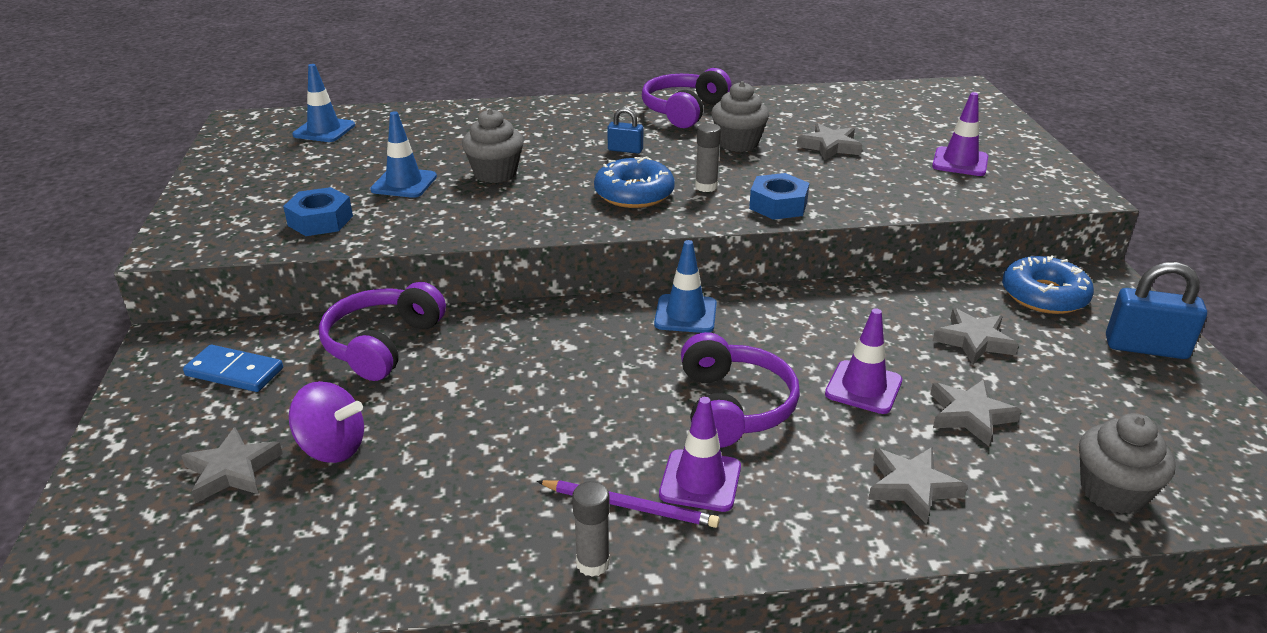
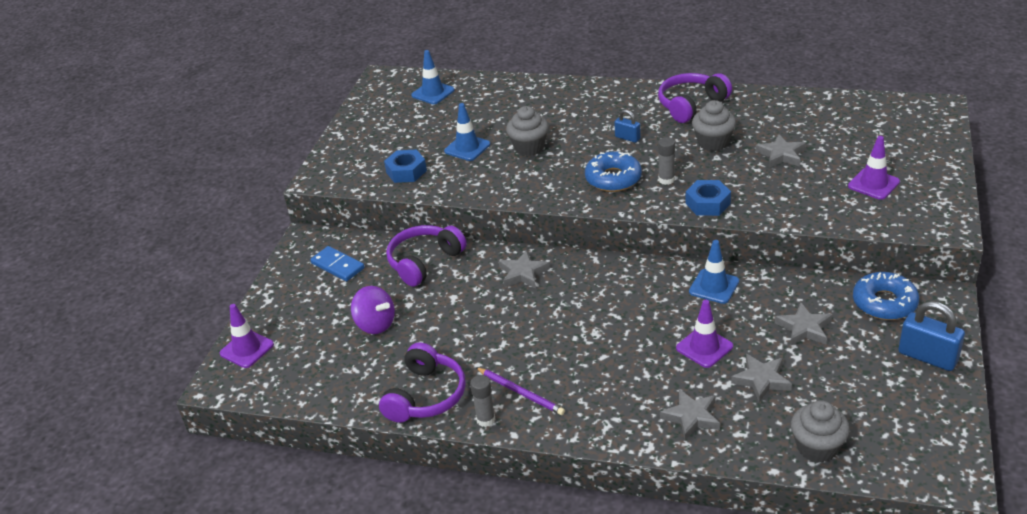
camera: 25 degrees right, 5 degrees up
grey star [181,427,283,503] -> grey star moved to [499,250,550,288]
blue traffic cone [654,240,717,333] -> blue traffic cone moved to [689,240,739,304]
purple traffic cone [659,397,741,512] -> purple traffic cone moved to [220,304,274,368]
purple headphones [681,332,800,448] -> purple headphones moved to [379,342,466,423]

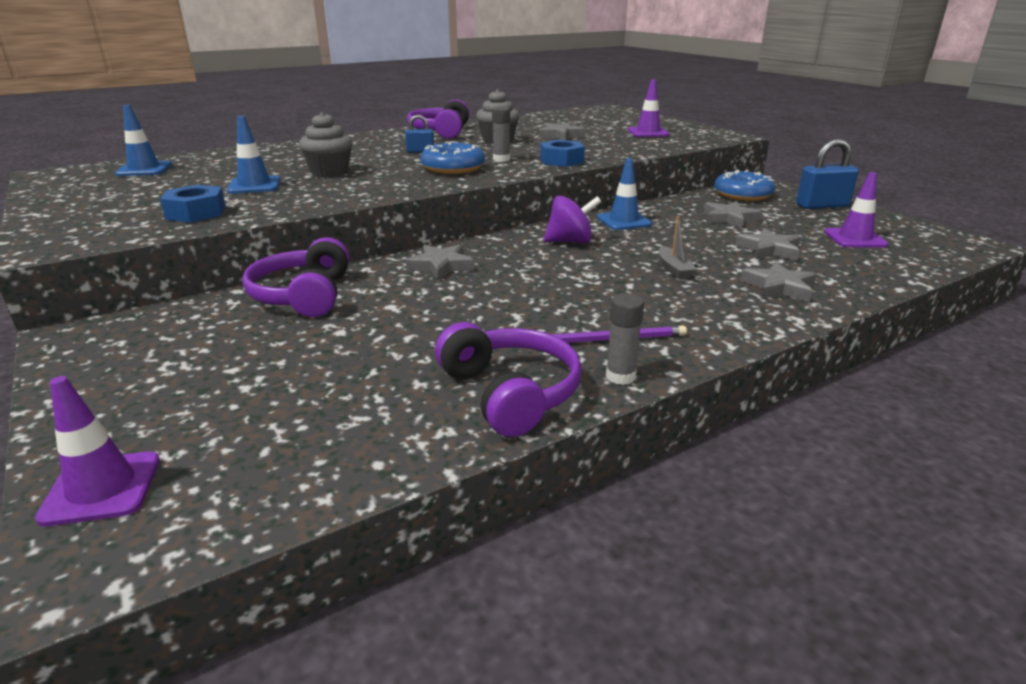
camera: 50 degrees left, 10 degrees down
blue domino [310,246,365,281] -> none
purple spinning top [351,286,395,334] -> purple spinning top moved to [544,196,602,243]
purple traffic cone [676,300,733,368] -> purple traffic cone moved to [825,172,888,247]
grey cupcake [791,400,850,463] -> none
none -> grey boat [659,216,697,279]

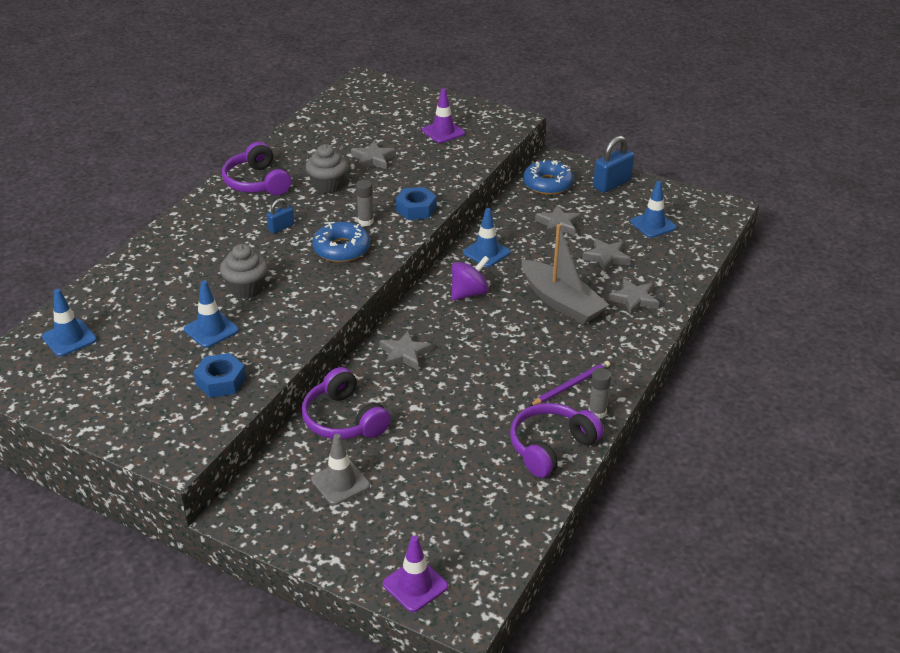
camera: 30 degrees left, 10 degrees up
purple headphones [435,322,582,437] -> purple headphones turned 75 degrees counterclockwise [510,403,603,478]
grey boat [659,216,697,279] -> grey boat [522,224,609,325], size x2.24
purple traffic cone [825,172,888,247] -> blue traffic cone [630,181,676,238]
none -> grey traffic cone [311,434,370,505]

